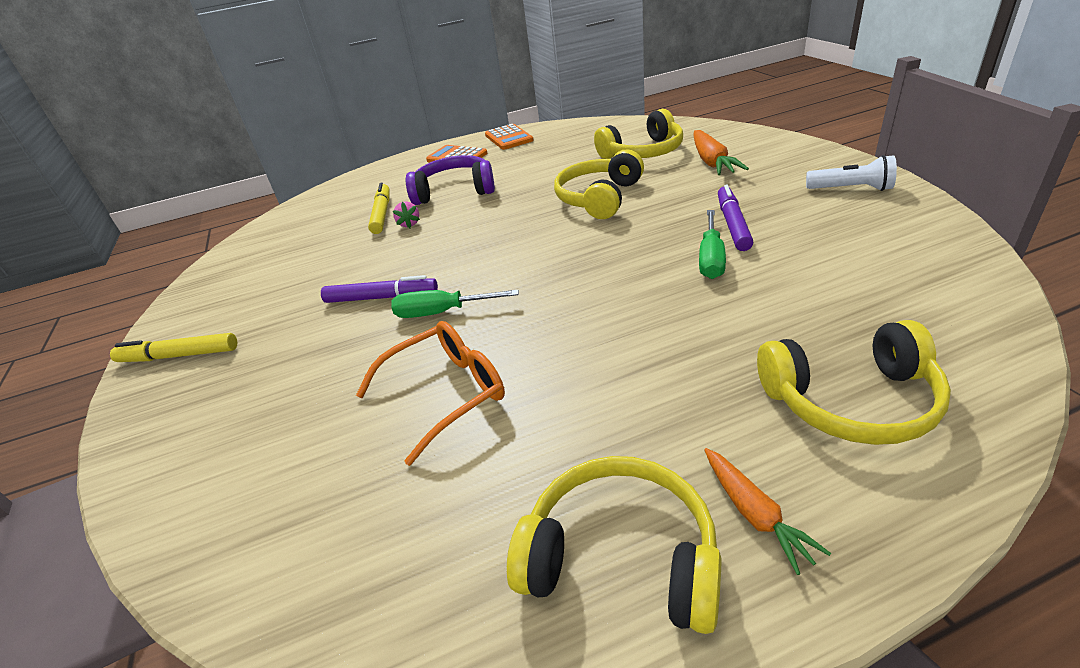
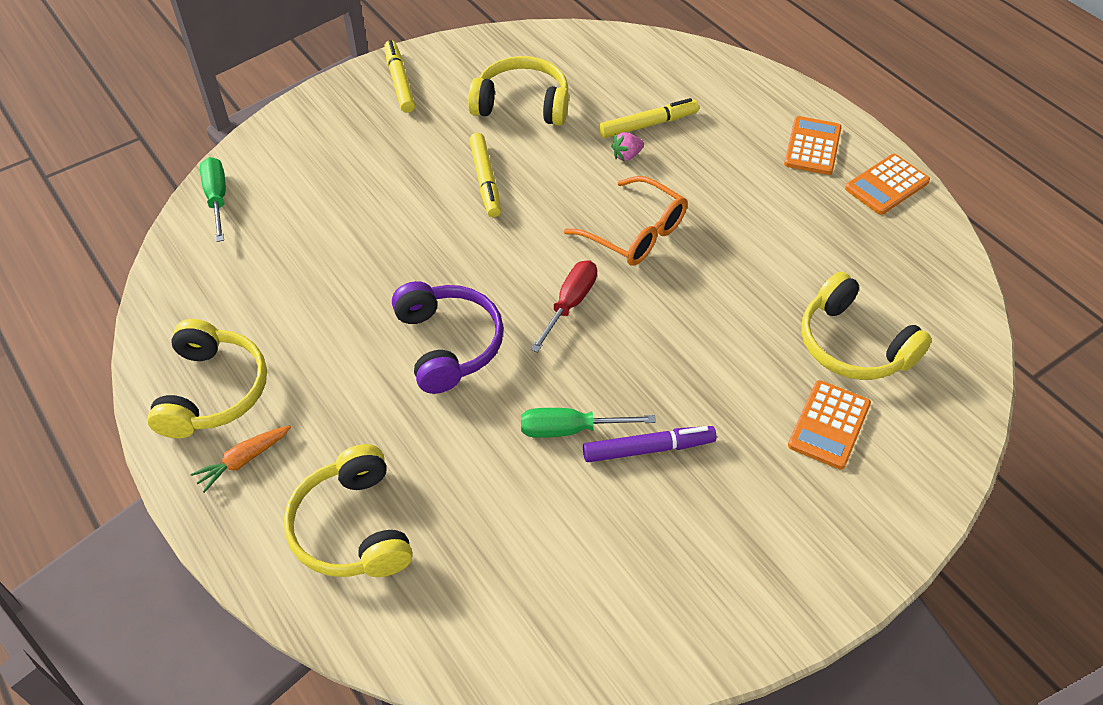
camera: 70 degrees right, 15 degrees up
purple marker [321,275,438,303] -> yellow marker [469,133,501,217]
orange glasses [356,321,505,466] -> orange glasses moved to [564,176,687,266]
green screwdriver [391,290,519,318] -> green screwdriver moved to [200,157,226,242]
purple headphones [406,155,495,205] -> purple headphones moved to [392,281,504,394]
yellow headphones [554,149,644,219] -> yellow headphones moved to [468,56,569,126]
orange carrot [693,130,749,175] -> orange calculator [788,380,871,469]
white flashlight [806,155,897,191] -> none
none -> red screwdriver [530,260,597,353]

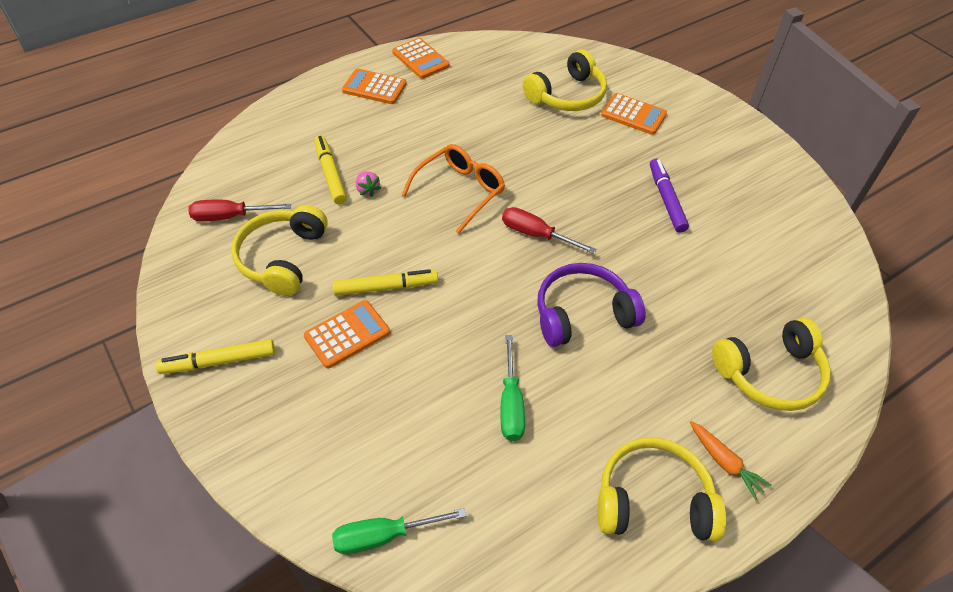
camera: 90 degrees left, 0 degrees up
green screwdriver [521,408,656,438] -> green screwdriver moved to [500,335,525,441]
none -> red screwdriver [188,200,291,221]
none -> orange calculator [304,300,390,368]

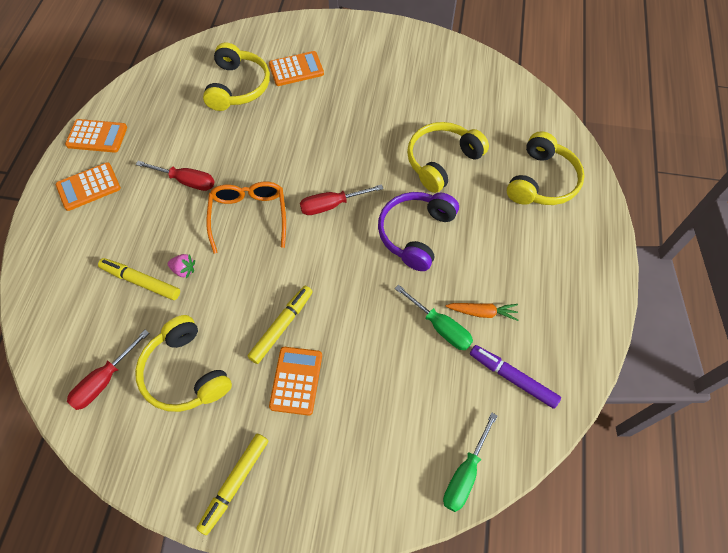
camera: 45 degrees left, 10 degrees up
yellow headphones [597,437,726,541] -> yellow headphones moved to [407,122,489,193]
purple marker [650,159,689,233] -> purple marker moved to [470,345,561,409]
orange carrot [690,421,772,500] -> orange carrot moved to [445,303,518,321]
none -> red screwdriver [136,161,215,191]

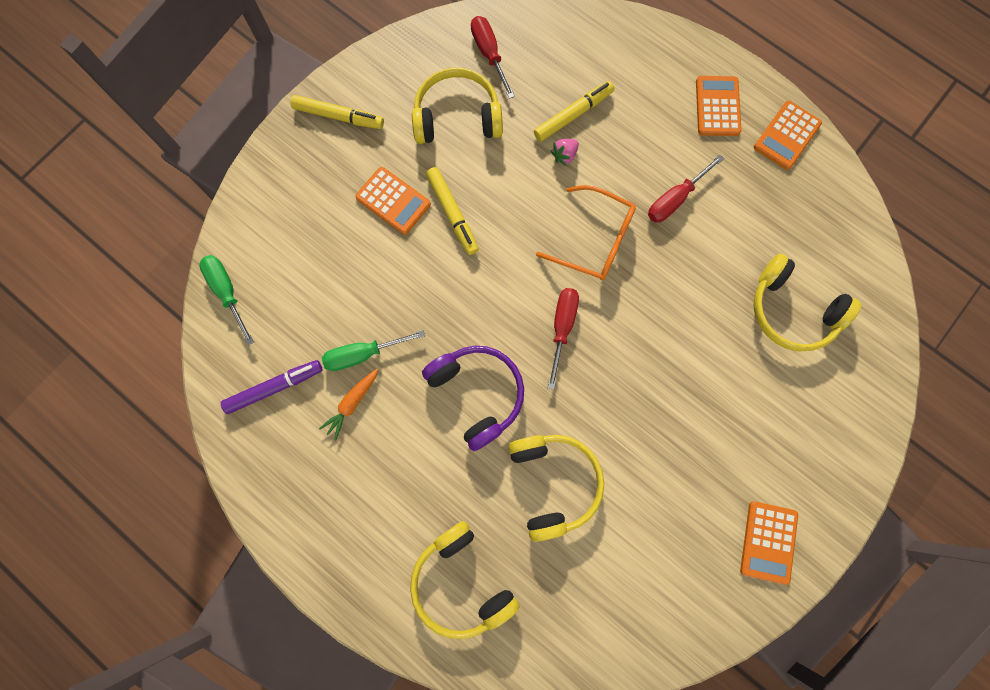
camera: 120 degrees right, 15 degrees up
yellow marker [196,434,268,535] -> yellow marker turned 135 degrees clockwise [290,95,384,129]
orange calculator [269,51,324,86] -> orange calculator moved to [740,501,798,585]

